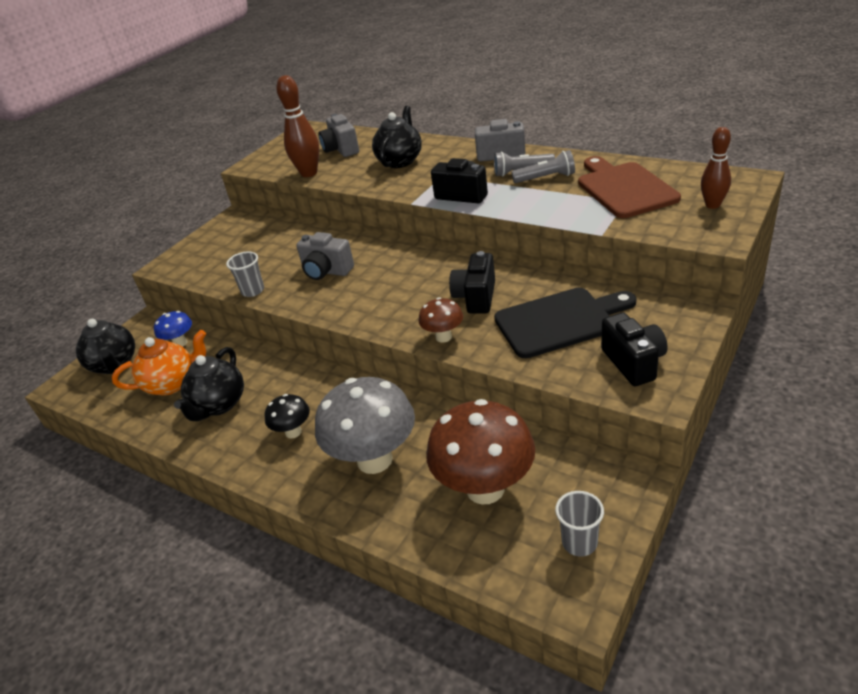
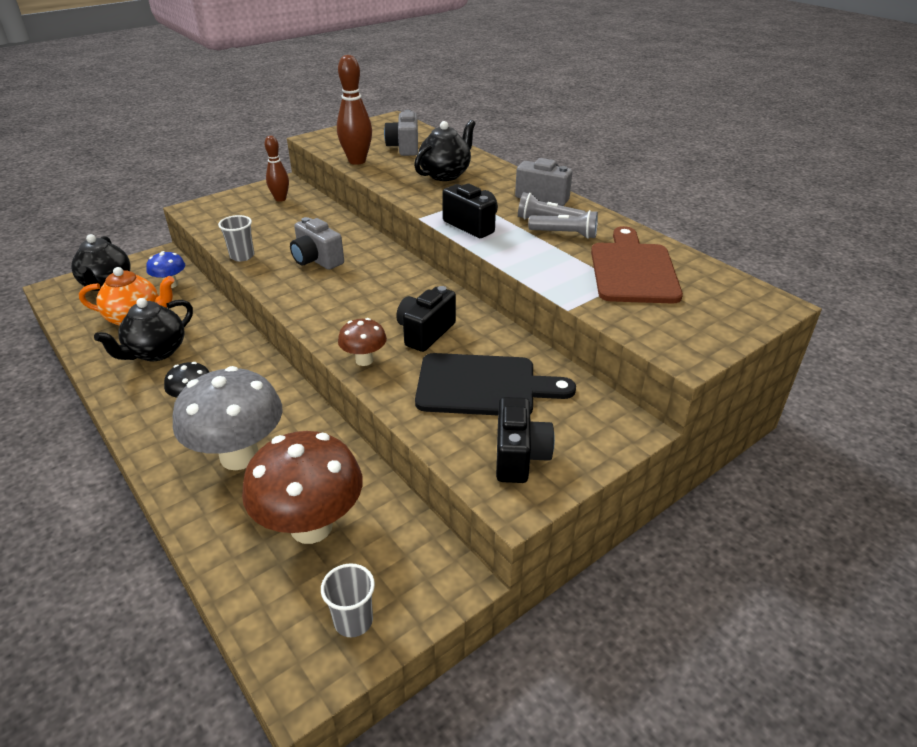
camera: 15 degrees right, 0 degrees up
brown bowling pin [701,127,731,209] -> brown bowling pin moved to [265,136,289,202]

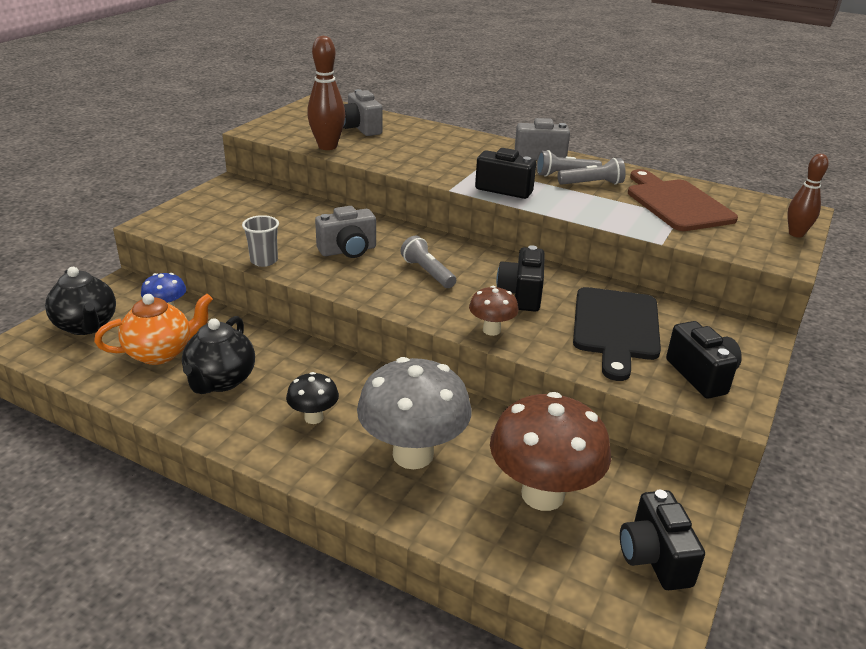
camera: 25 degrees left, 5 degrees down
brown bowling pin [265,136,289,202] -> brown bowling pin moved to [787,154,829,238]
grey camera [290,217,344,270] -> grey camera turned 45 degrees counterclockwise [315,206,376,258]
grey cup [321,563,375,637] -> black camera [620,490,705,590]
black teapot [414,120,476,181] -> none
black cutting board [415,353,576,416] -> black cutting board turned 120 degrees clockwise [573,287,661,381]
none -> grey flashlight [400,236,456,288]

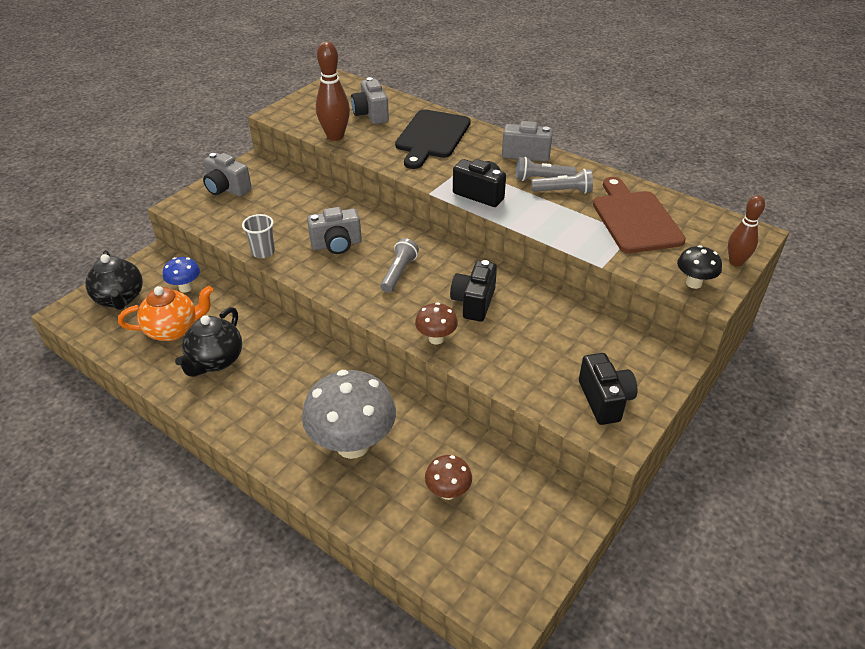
camera: 10 degrees right, 10 degrees up
black mushroom [286,372,339,424] -> black mushroom moved to [677,245,722,289]
grey flashlight [400,236,456,288] -> grey flashlight turned 45 degrees clockwise [380,238,419,293]
brown mushroom [490,392,611,511] -> brown mushroom [425,455,472,500], size x0.49
black cutting board [573,287,661,381] -> black cutting board moved to [395,109,471,169]
black camera [620,490,705,590] -> none
none -> grey camera [203,153,252,197]

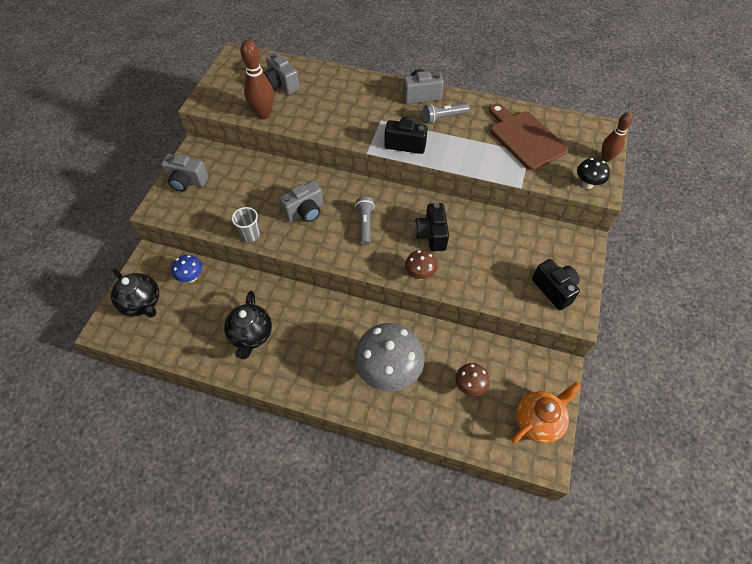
camera: 20 degrees left, 15 degrees up
orange teapot [118,285,213,341] -> orange teapot moved to [512,382,581,443]
black cutting board [395,109,471,169] -> none
grey flashlight [531,169,593,194] -> none

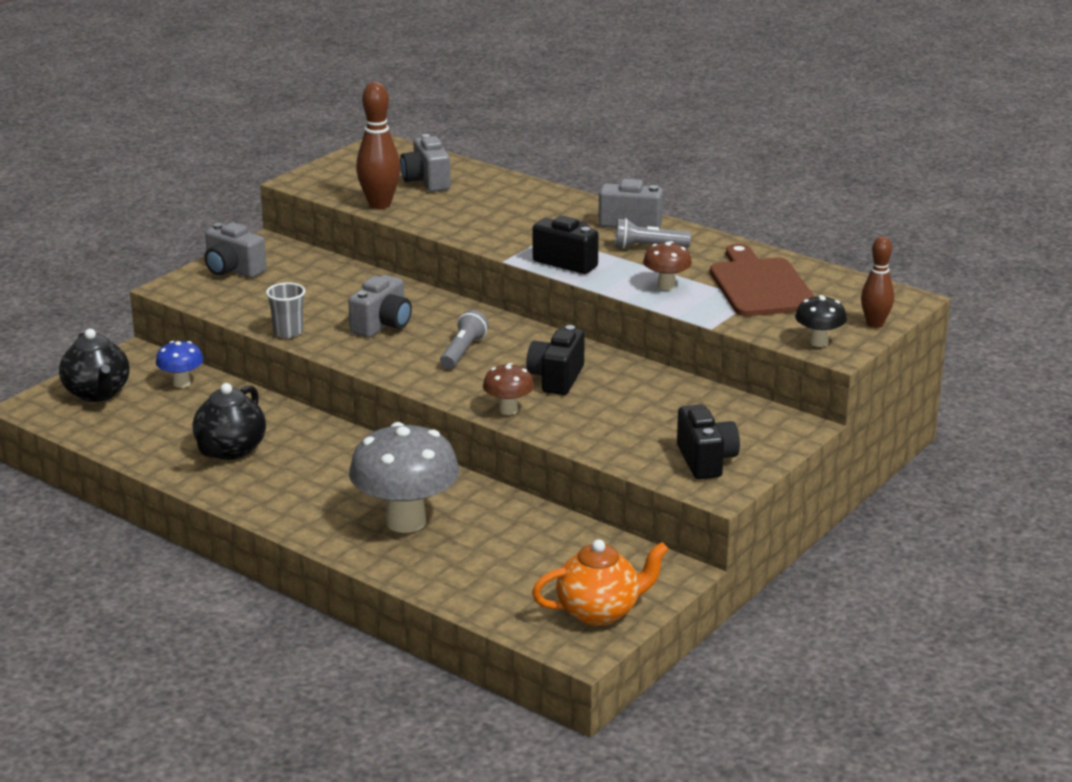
camera: 20 degrees right, 30 degrees down
grey camera [279,181,323,222] -> grey camera turned 45 degrees counterclockwise [348,275,412,338]
brown mushroom [455,363,490,396] -> brown mushroom moved to [643,241,692,290]

